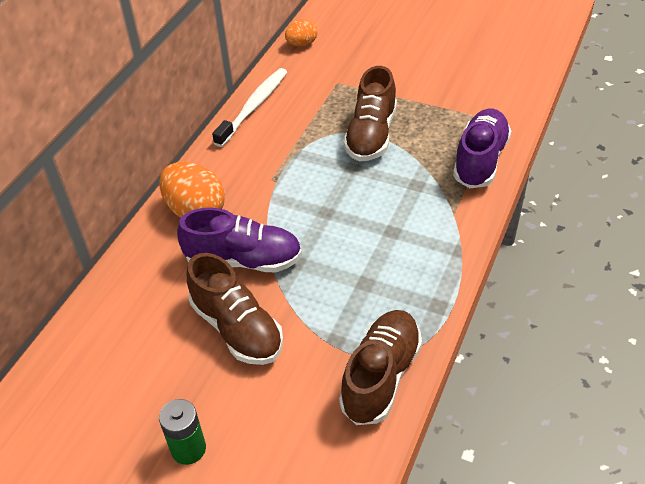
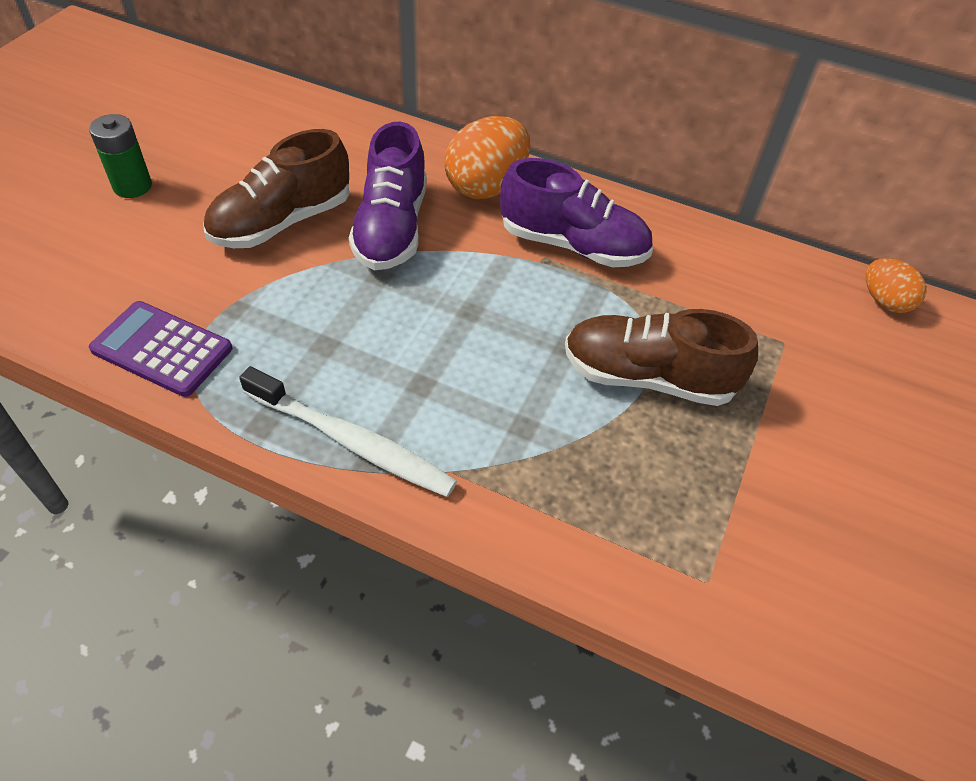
camera: 85 degrees right, 5 degrees up
white toothbrush [212,68,287,147] -> white toothbrush moved to [239,366,457,497]
brown shoe [339,310,422,425] -> purple calculator [89,301,232,397]
purple shoe [453,109,511,188] -> purple shoe moved to [500,158,653,267]

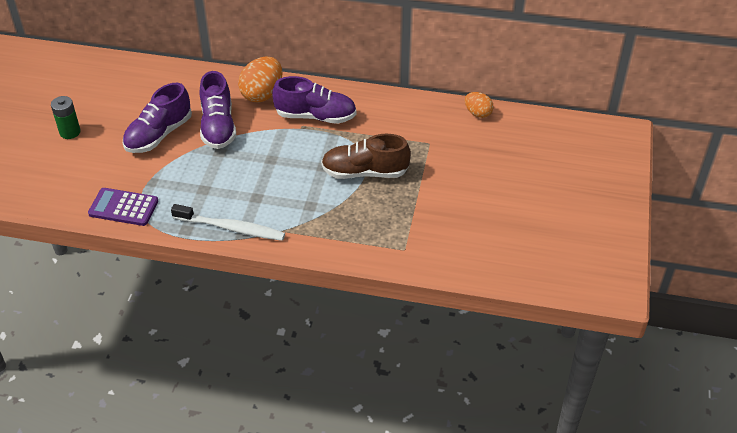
camera: 10 degrees left, 5 degrees down
brown shoe [203,129,349,248] -> purple shoe [123,83,192,153]

